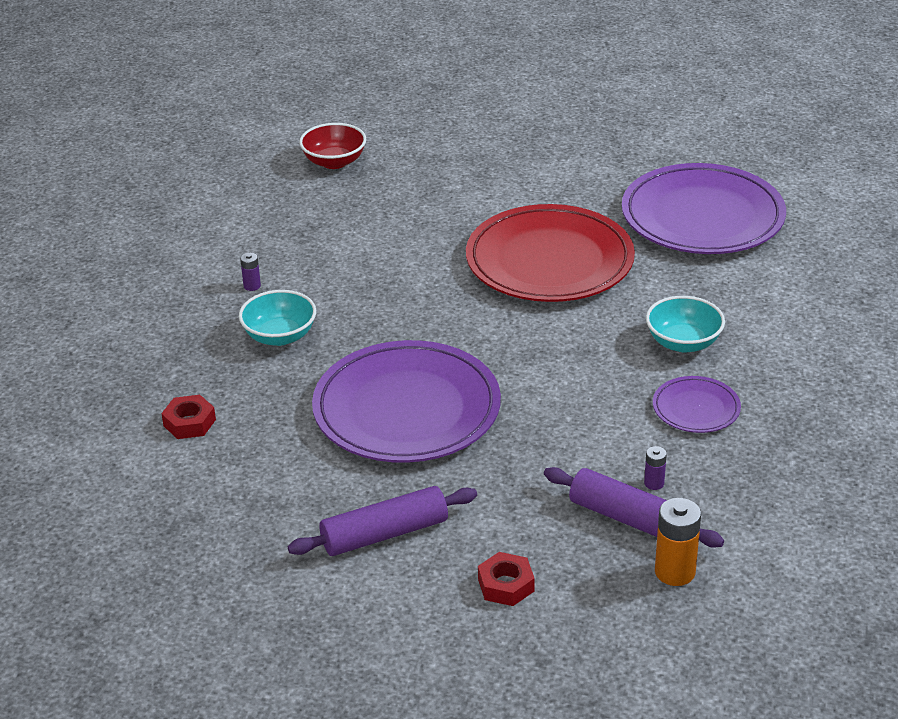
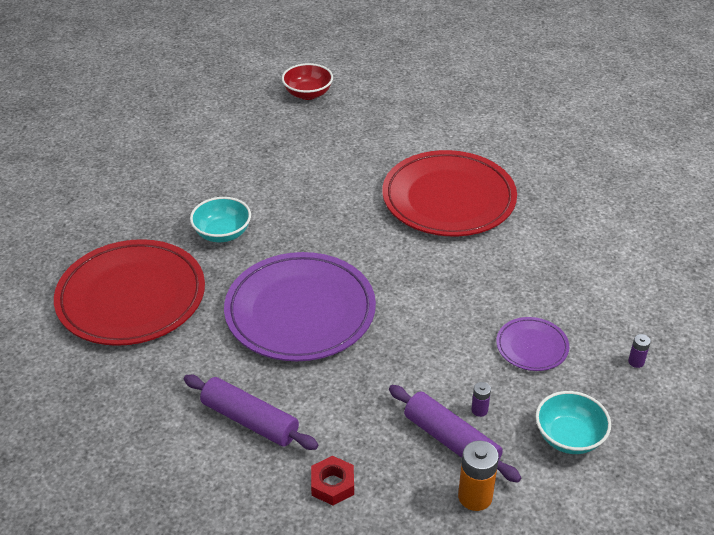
camera: 10 degrees right, 5 degrees up
red nut [161,395,216,439] -> red plate [54,239,205,346]
purple battery [240,253,261,291] -> purple battery moved to [628,334,651,368]
purple rolling pin [288,486,477,556] -> purple rolling pin turned 45 degrees clockwise [184,375,318,450]
purple plate [622,163,786,254] -> none
turquoise bowl [646,296,725,352] -> turquoise bowl moved to [536,391,611,454]

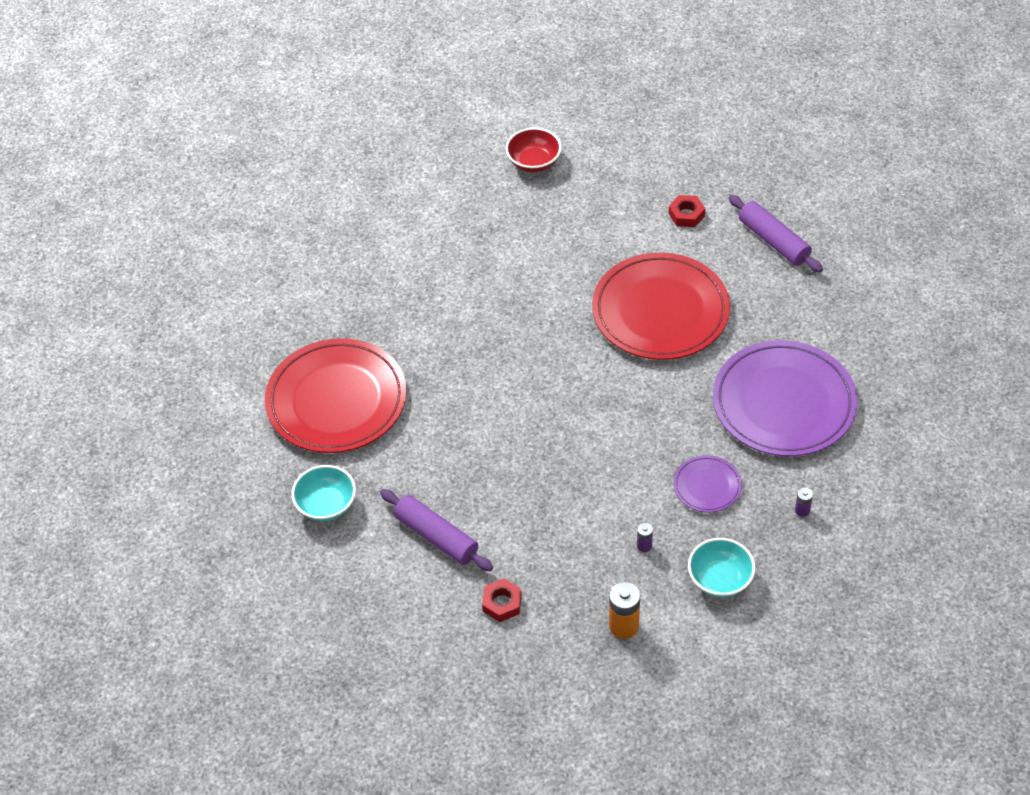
camera: 10 degrees right, 10 degrees up
turquoise bowl [190,197,251,242] -> turquoise bowl moved to [291,465,356,521]
purple plate [224,252,376,361] -> purple plate moved to [713,340,858,456]
purple rolling pin [389,385,522,483] -> purple rolling pin moved to [728,195,823,273]
none -> red nut [669,195,706,227]

